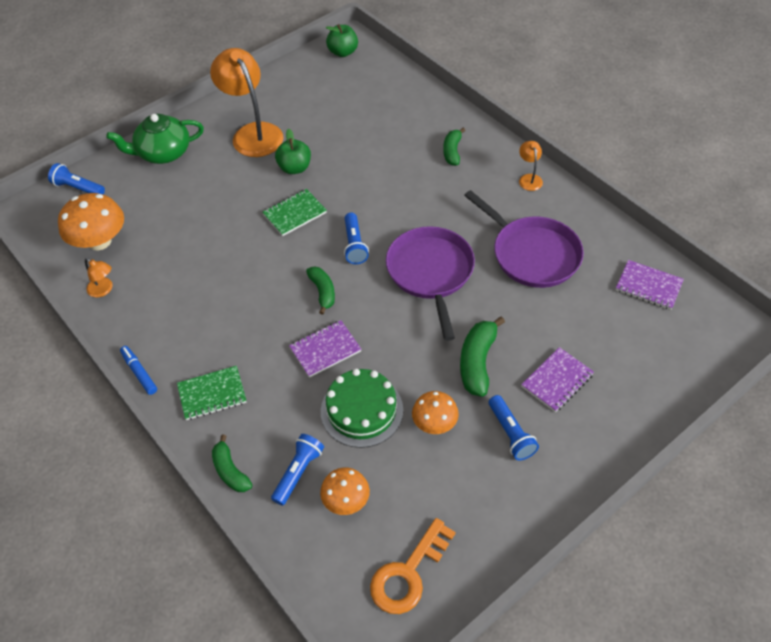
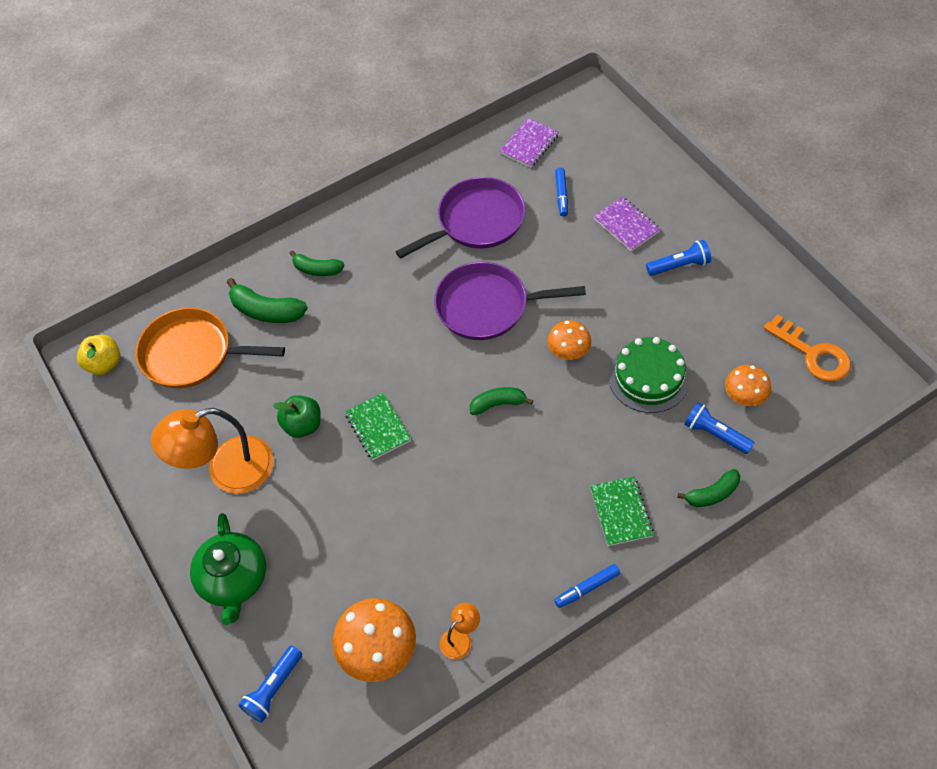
camera: 80 degrees left, 5 degrees up
purple notebook [289,320,361,378] -> none
green apple [326,24,358,57] -> yellow apple [77,335,120,375]
blue flashlight [344,212,369,264] -> none
orange mushroom [412,391,459,434] -> orange mushroom moved to [547,320,591,360]
green banana [460,316,505,397] -> green banana moved to [227,278,308,323]
orange lamp [519,141,543,191] -> none
none -> orange pan [136,308,285,388]
none -> blue marker [555,168,568,217]

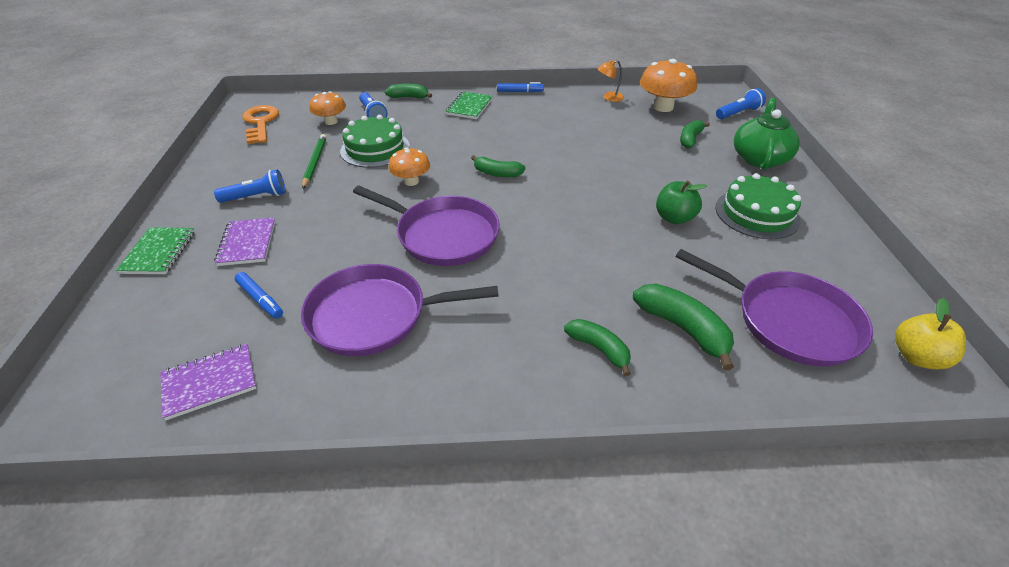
camera: 155 degrees left, 15 degrees down
orange pan [136,308,285,388] -> purple pan [676,249,873,367]
orange lamp [151,408,274,494] -> green cake [716,173,801,239]
green notebook [345,393,411,460] -> green notebook moved to [116,227,195,274]
blue marker [555,168,568,217] -> blue marker turned 105 degrees clockwise [235,272,283,319]
blue flashlight [646,240,711,276] -> blue flashlight turned 150 degrees clockwise [214,169,286,203]
none -> green pencil [302,134,327,189]
none -> green banana [680,120,710,149]

